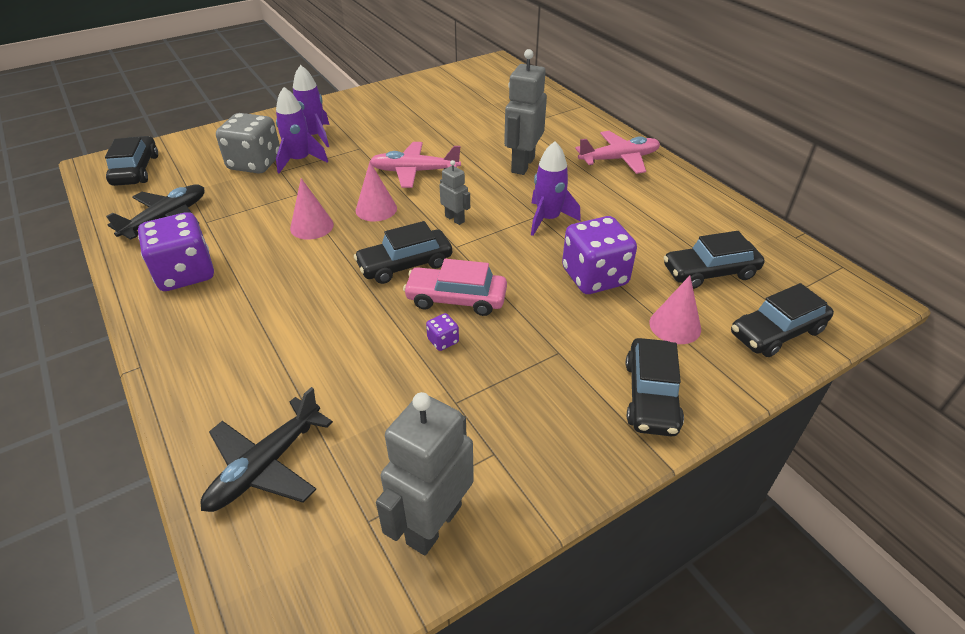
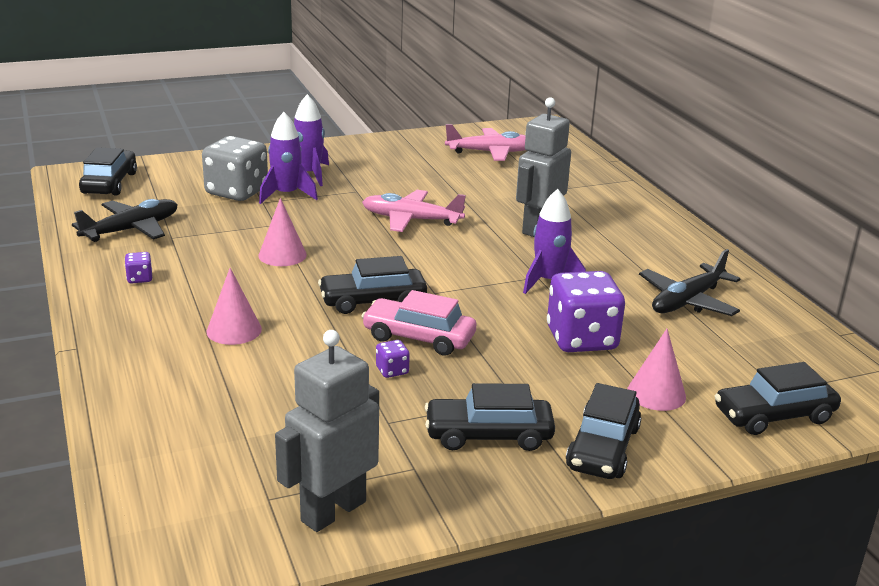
camera: 10 degrees right, 15 degrees down
purple dice [138,212,214,291] -> purple dice [125,252,152,284], size x0.42
black plane [200,387,333,512] -> black plane moved to [639,249,740,316]
pink cone [356,162,397,221] -> pink cone moved to [207,268,262,345]
grey robot [439,160,470,225] -> none
pink plane [575,131,660,174] -> pink plane moved to [445,124,526,161]
black car [663,231,764,289] -> black car moved to [425,383,555,451]

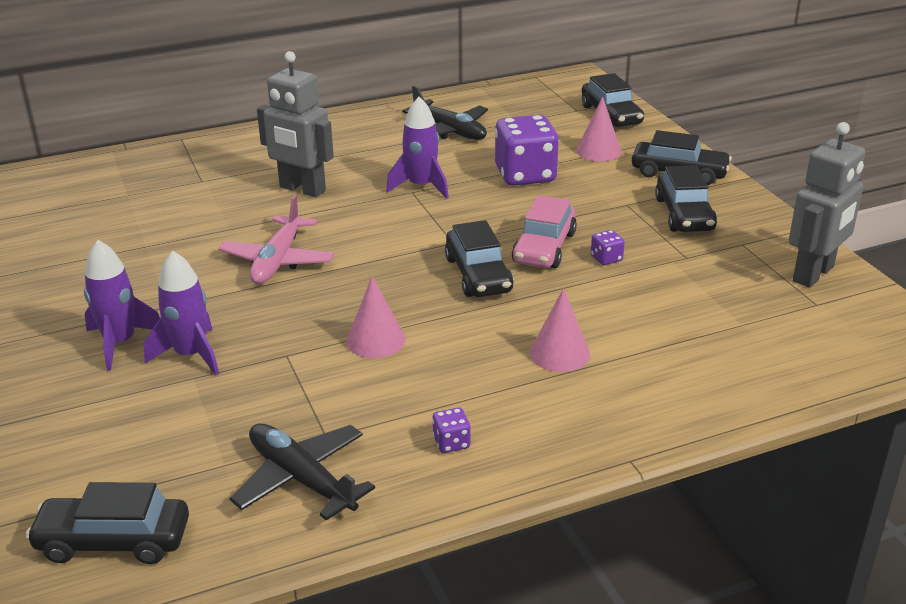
camera: 90 degrees left, 5 degrees up
grey dice [202,136,268,201] -> none
grey robot [275,330,379,532] -> grey robot turned 90 degrees counterclockwise [789,122,865,288]
pink plane [445,124,526,161] -> none

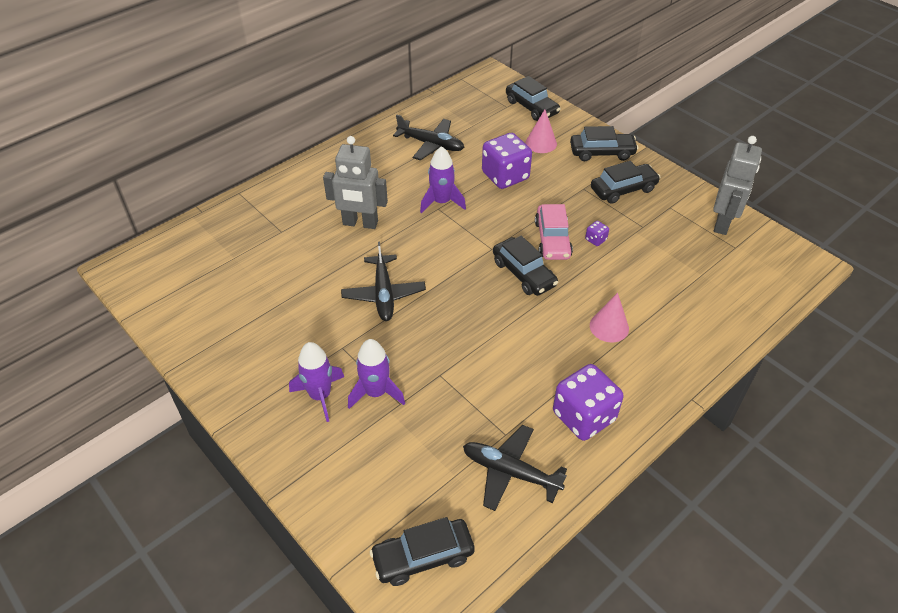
camera: 20 degrees left, 15 degrees up
pink plane [218,195,334,284] -> black plane [341,242,426,321]
pink cone [347,276,405,358] -> none
purple dice [432,408,471,453] -> purple dice [553,364,624,441], size x2.39
black car [655,165,717,232] -> black car turned 90 degrees counterclockwise [591,161,660,204]

